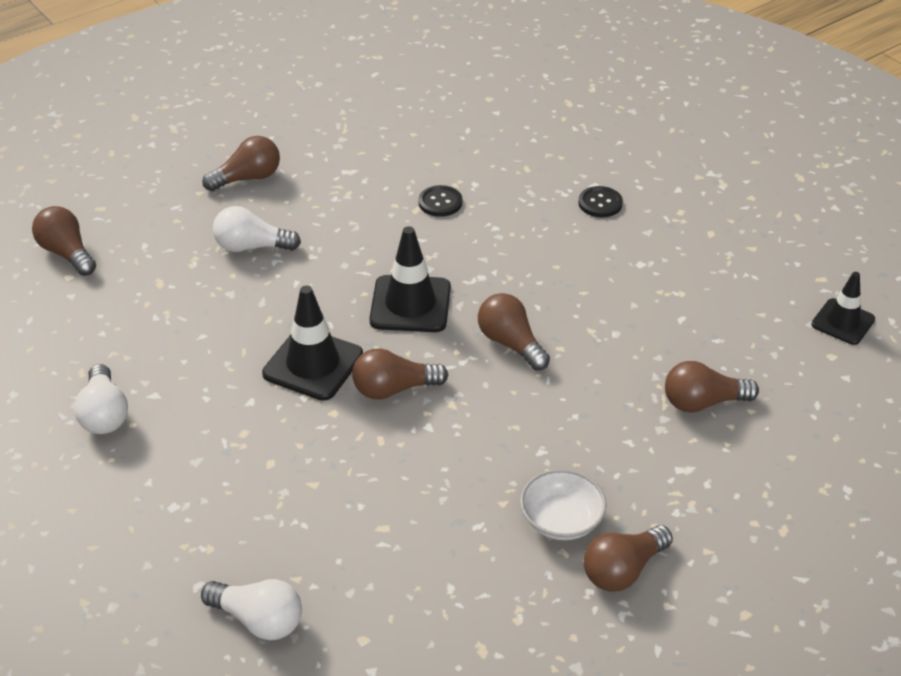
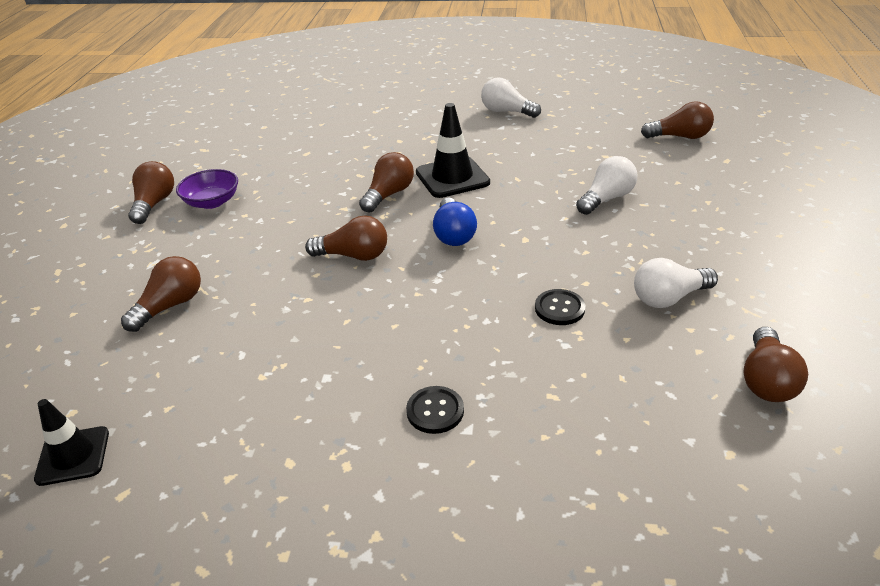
camera: 135 degrees right, 5 degrees down
white light bulb [201,579,302,640] -> white light bulb moved to [634,258,718,308]
brown light bulb [202,136,280,191] -> brown light bulb moved to [743,327,808,402]
black traffic cone [369,226,451,332] -> blue light bulb [433,197,477,246]
white bowl [520,469,606,540] -> purple bowl [176,169,238,209]

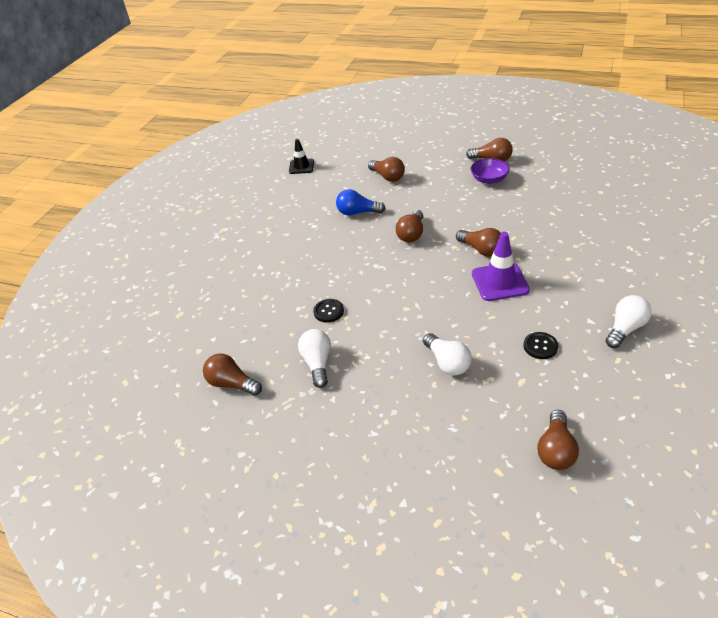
camera: 105 degrees right, 5 degrees up
black button [406,386,464,434] -> black button moved to [523,332,558,359]
black traffic cone [416,103,490,198] -> purple traffic cone [472,232,530,301]
blue light bulb [433,197,477,246] -> blue light bulb moved to [336,189,386,216]

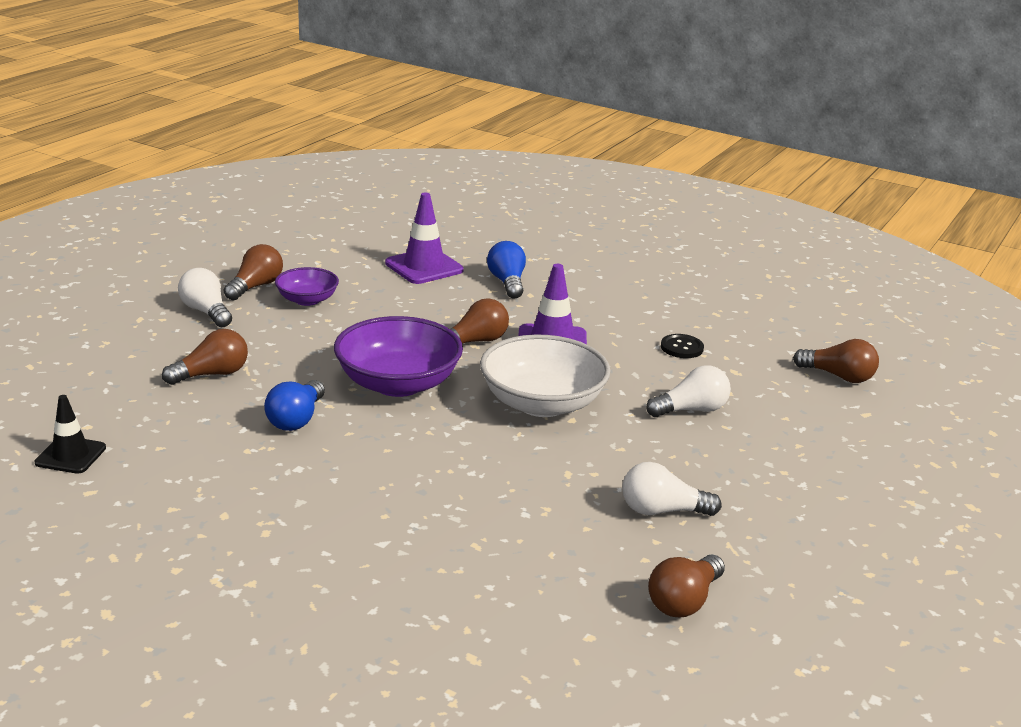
camera: 85 degrees left, 15 degrees down
black button [313,299,344,323] -> none
brown light bulb [396,210,423,242] -> purple bowl [334,316,463,397]
white light bulb [606,295,652,348] -> white light bulb moved to [178,268,232,327]
none -> purple traffic cone [385,192,463,284]
none -> white bowl [480,334,611,417]
none -> blue light bulb [487,241,526,299]

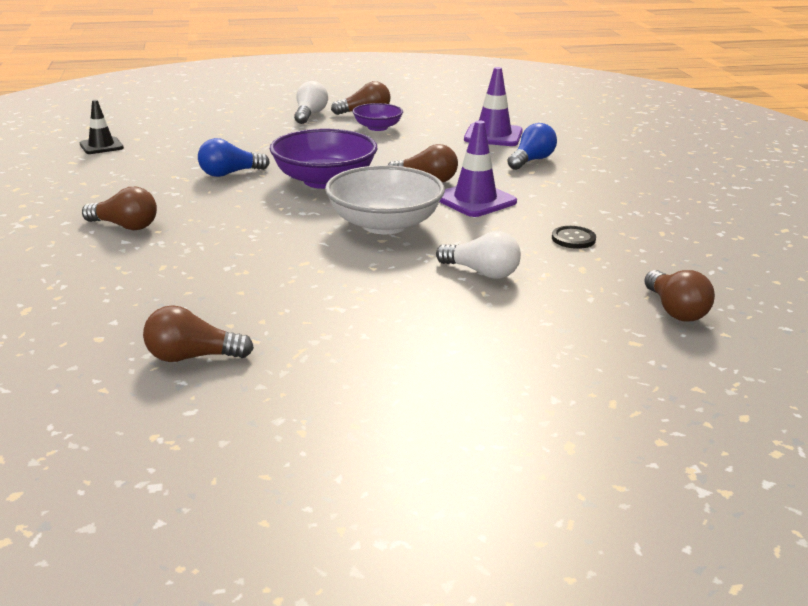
camera: 50 degrees right, 0 degrees up
brown light bulb [162,329,248,385] -> brown light bulb moved to [82,187,157,230]
white light bulb [622,462,722,516] -> none

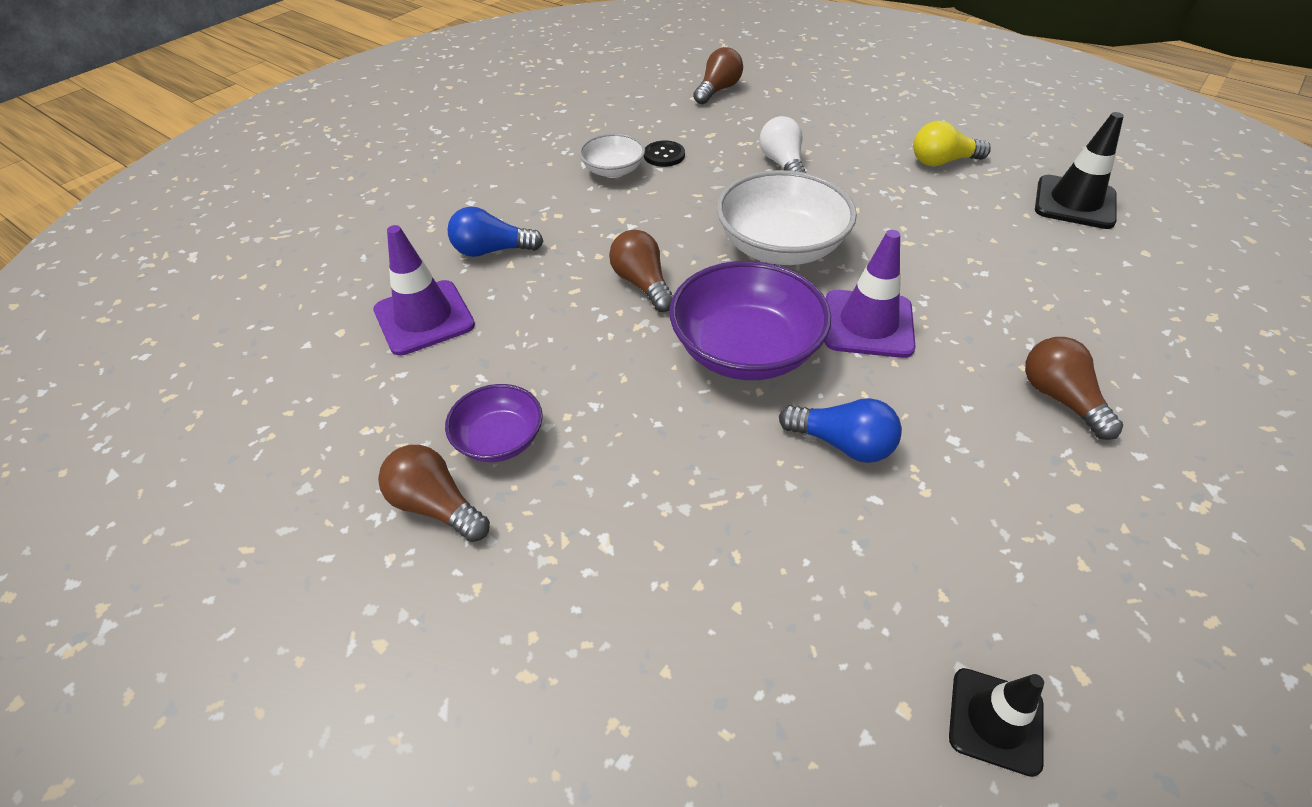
camera: 130 degrees left, 20 degrees up
brown light bulb [143,305,254,362] -> black traffic cone [1035,112,1124,229]
white light bulb [294,81,328,124] -> none
purple traffic cone [440,120,517,217] -> purple traffic cone moved to [824,230,916,358]
none -> white bowl [579,133,645,178]
none -> yellow light bulb [913,121,991,166]

